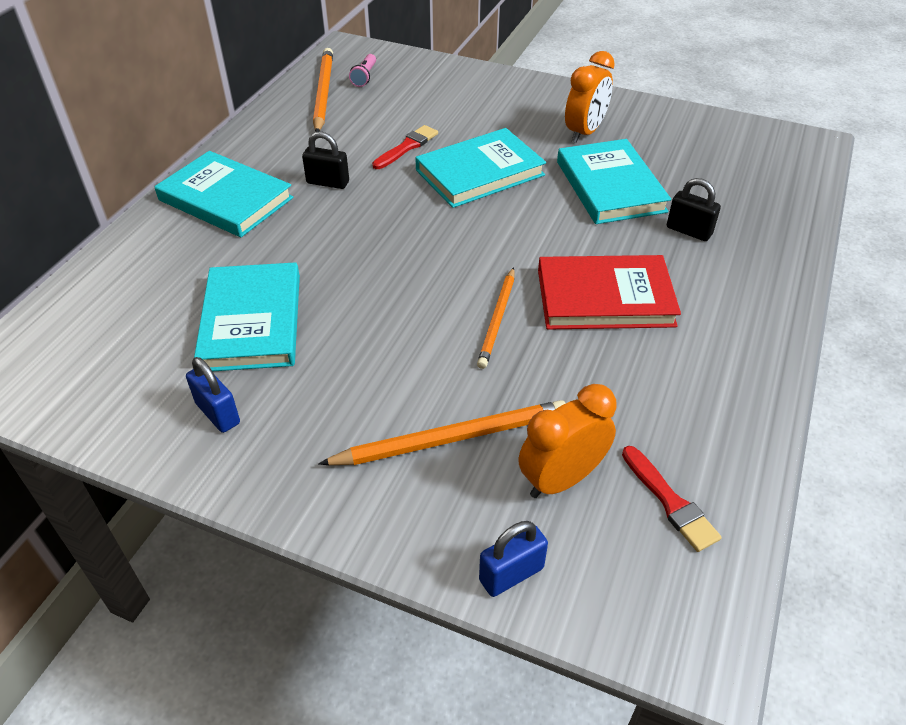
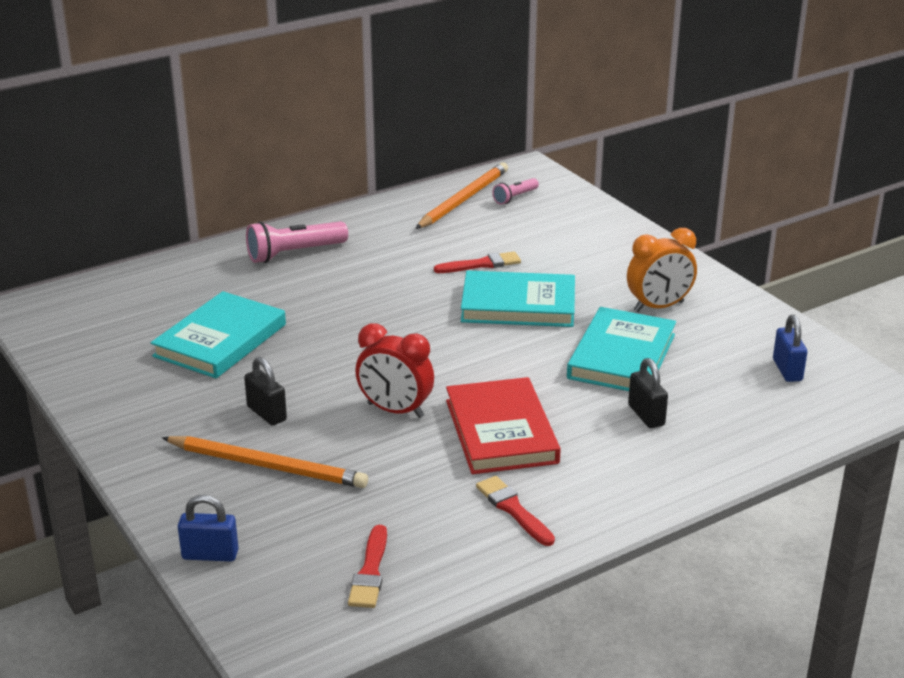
camera: 35 degrees right, 15 degrees down
turquoise book [155,151,293,237] -> pink flashlight [246,221,348,263]
blue padlock [186,357,240,433] -> blue padlock moved to [773,315,807,382]
black padlock [302,131,349,189] -> black padlock moved to [244,357,287,426]
orange pencil [477,267,514,369] -> red clock [355,323,434,418]
orange clock [518,384,617,498] -> none
red book [538,255,681,329] -> red book turned 45 degrees clockwise [446,377,561,474]
none -> red brush [476,476,555,546]

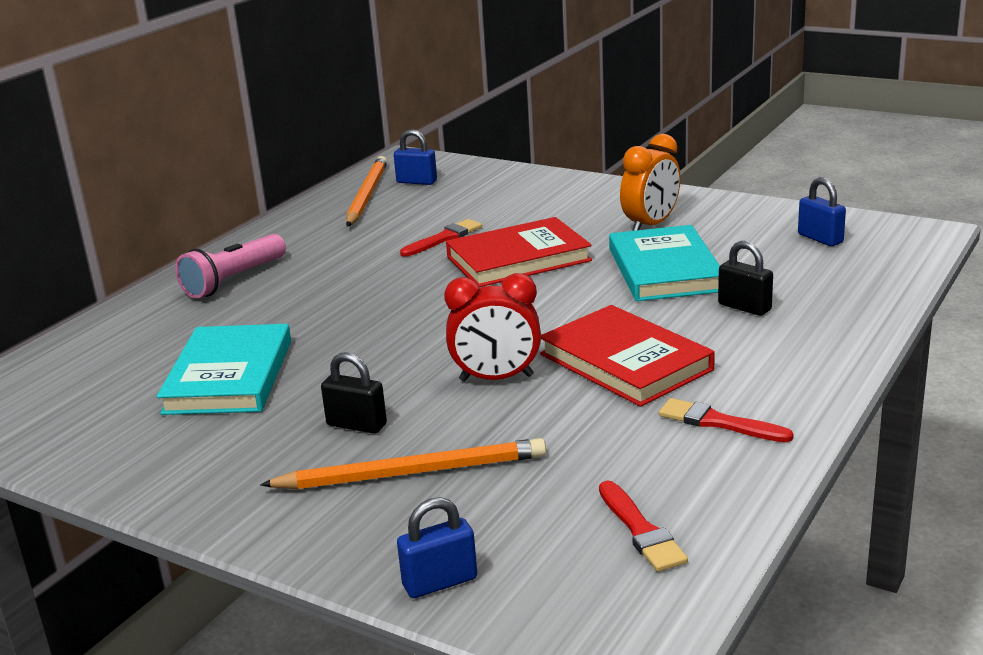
camera: 25 degrees left, 5 degrees down
turquoise book [461,271,575,327] -> red book [446,217,592,288]
pink flashlight [492,178,539,205] -> blue padlock [394,129,437,185]

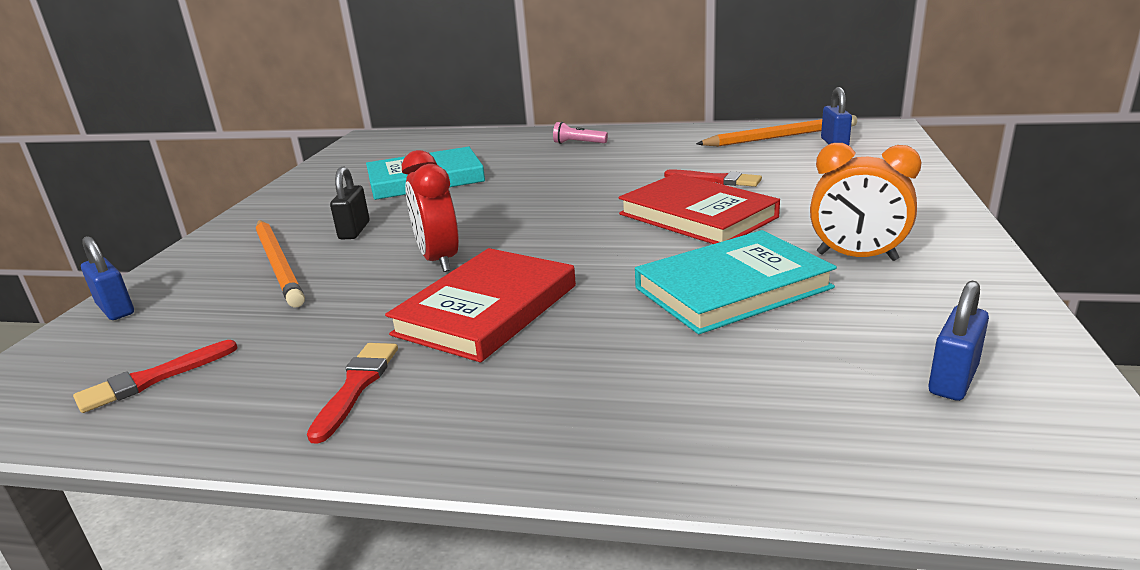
camera: 70 degrees right, 0 degrees up
pink flashlight [175,234,286,299] -> pink flashlight [553,122,608,144], size x0.57
black padlock [718,241,773,316] -> none

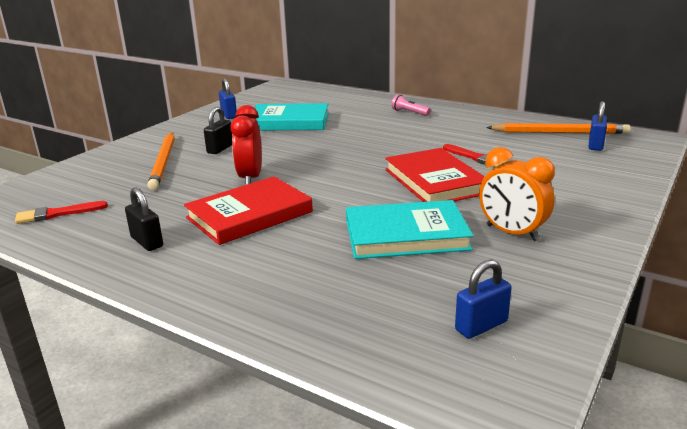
camera: 20 degrees right, 0 degrees up
blue padlock [81,236,134,320] -> blue padlock moved to [219,78,237,119]
red brush [307,343,398,444] -> black padlock [125,187,163,251]

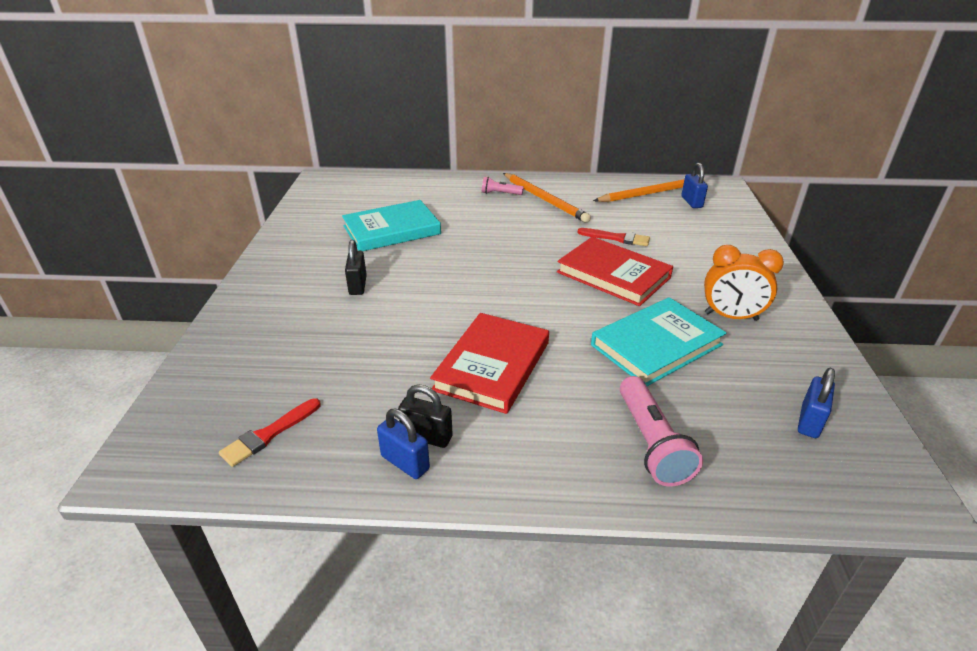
camera: 30 degrees left, 10 degrees up
orange pencil [147,132,175,190] -> orange pencil moved to [503,173,591,223]
blue padlock [219,78,237,119] -> blue padlock moved to [377,409,430,479]
red clock [230,105,262,185] -> none
none -> pink flashlight [620,376,703,487]

